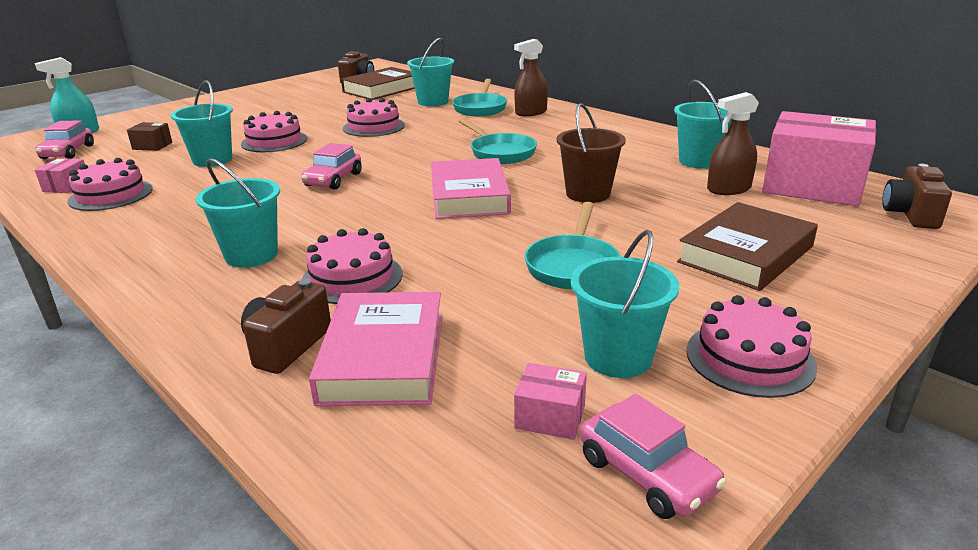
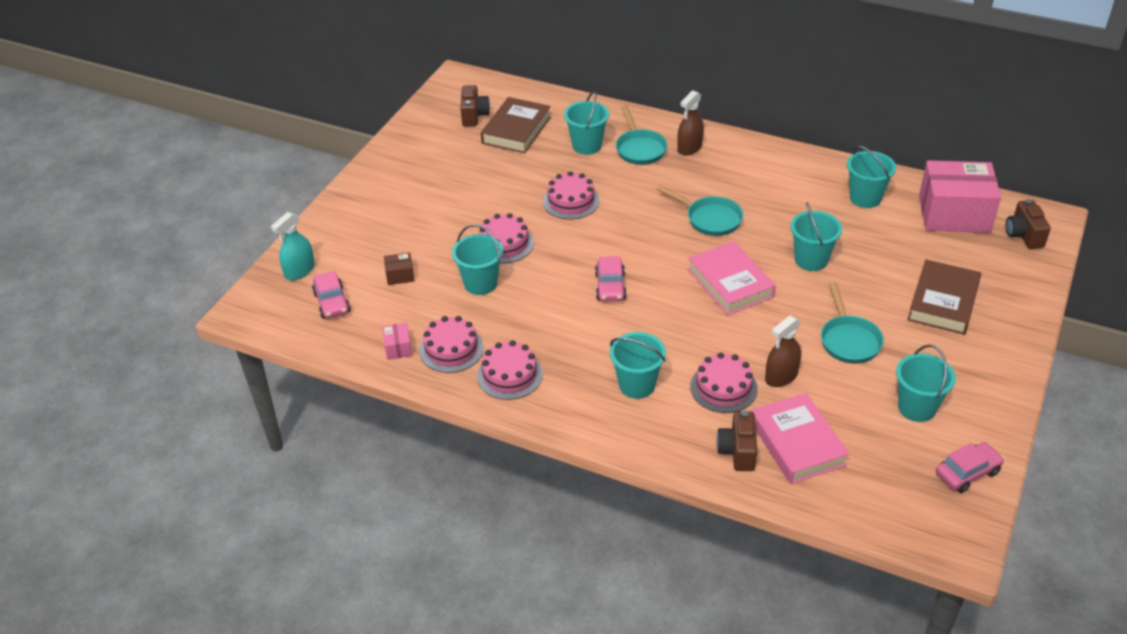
camera: 20 degrees left, 15 degrees up
pink box [514,363,587,440] -> none
brown bucket [556,103,626,203] -> turquoise bucket [791,202,842,271]
pink car [580,394,726,519] -> pink car turned 60 degrees counterclockwise [936,442,1004,493]
pink cake [686,295,817,398] -> pink cake moved to [477,340,543,400]
brown spray bottle [707,92,759,195] -> brown spray bottle moved to [765,315,801,387]

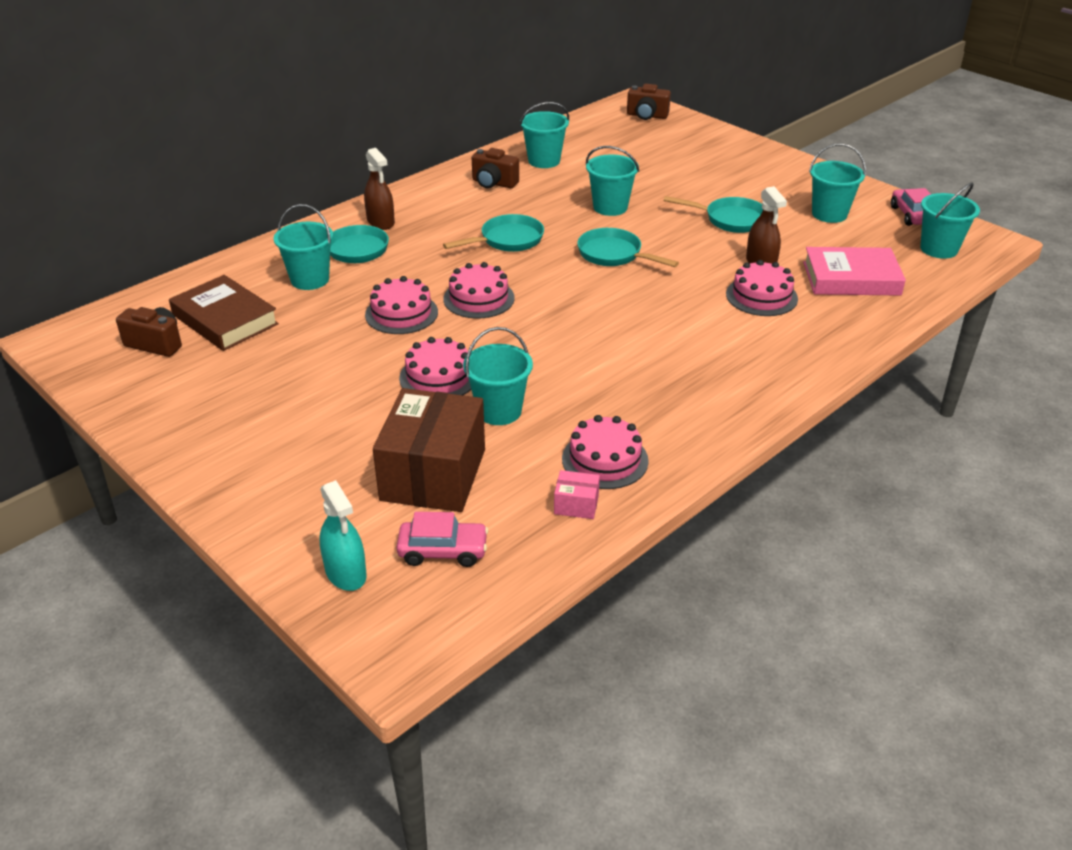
camera: 70 degrees left, 5 degrees down
brown box [384,252,415,285] -> brown box [373,388,485,512], size x2.47
pink cake [477,340,543,400] -> pink cake moved to [443,262,515,319]
pink car [595,256,627,302] -> none
turquoise bucket [610,332,666,399] -> turquoise bucket moved to [920,183,980,259]
pink book [687,241,776,315] -> turquoise pan [577,228,679,267]
brown camera [716,411,757,471] -> brown camera moved to [472,148,519,189]
brown book [908,260,981,335] -> none
pink box [919,160,1001,233] -> none

